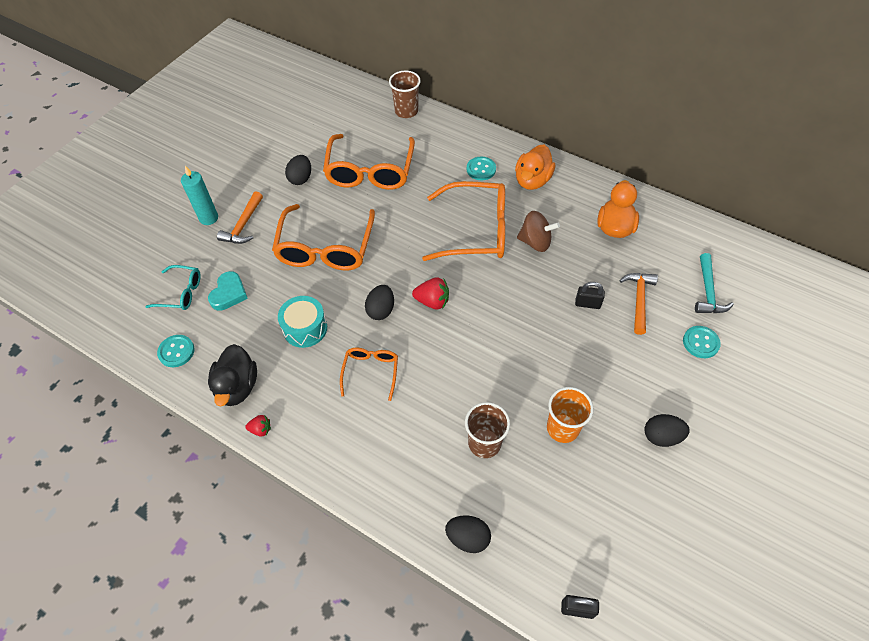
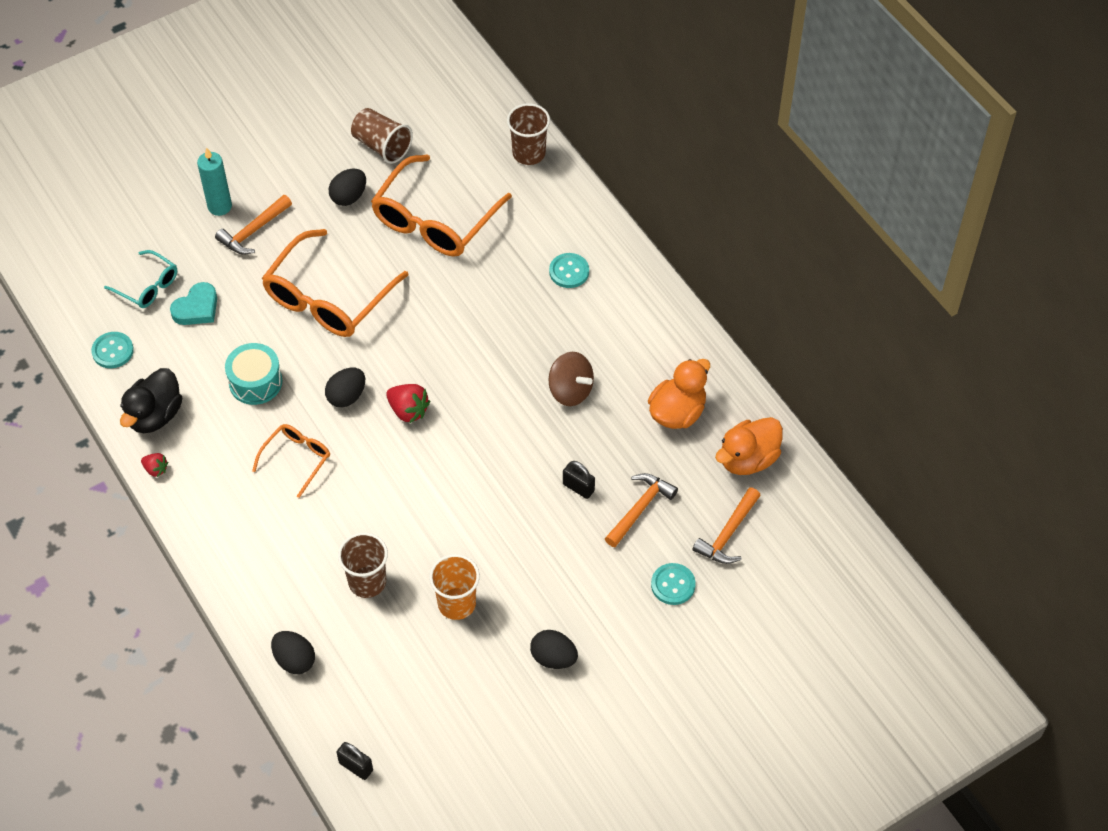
camera: 25 degrees right, 0 degrees up
orange glasses [422,181,505,261] -> none
orange duck [515,145,555,190] -> orange duck moved to [715,417,783,475]
turquoise hammer [695,253,734,313] -> orange hammer [693,487,761,564]
none -> brown cup [351,108,413,164]

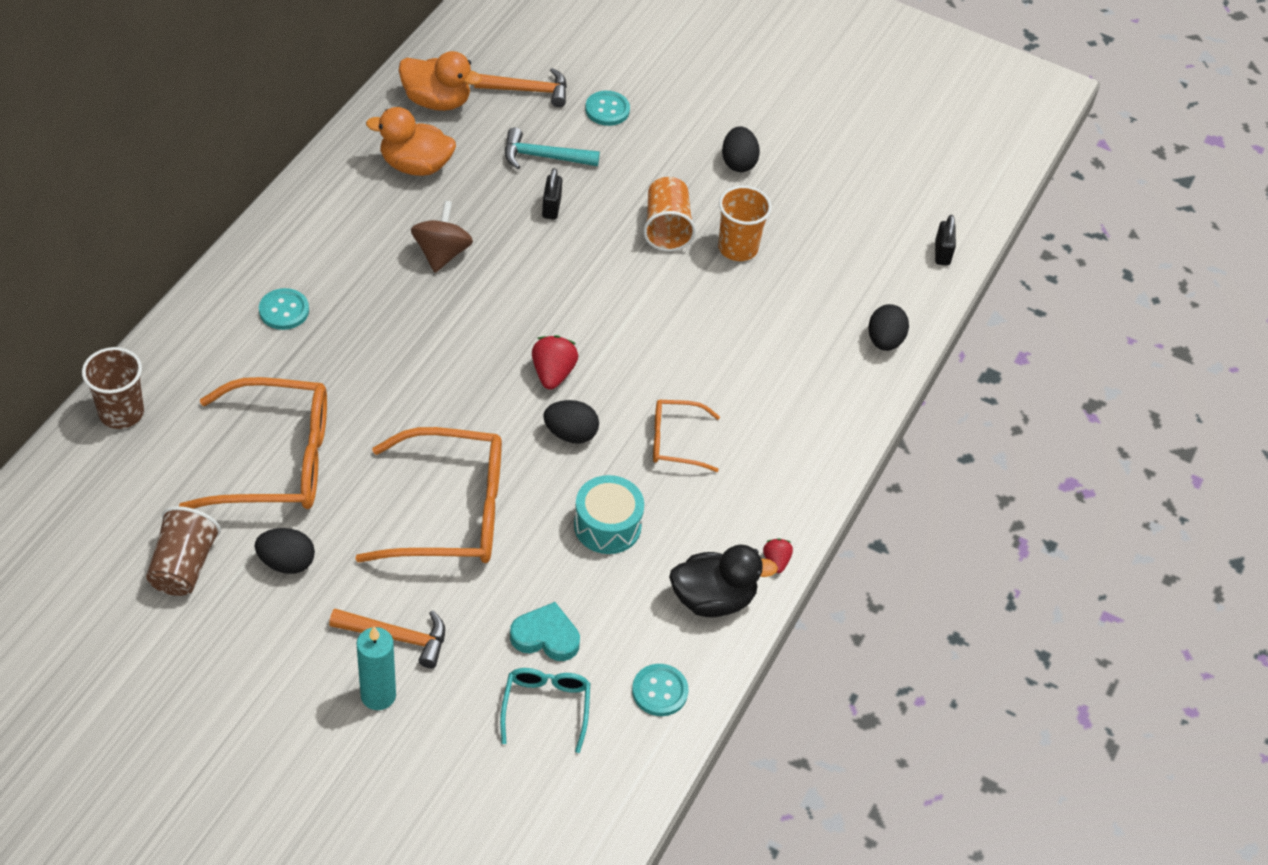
camera: 125 degrees left, 5 degrees down
brown cup [338,532,388,598] -> none
orange hammer [605,473,678,547] -> turquoise hammer [505,127,600,169]
none -> orange cup [643,177,696,251]

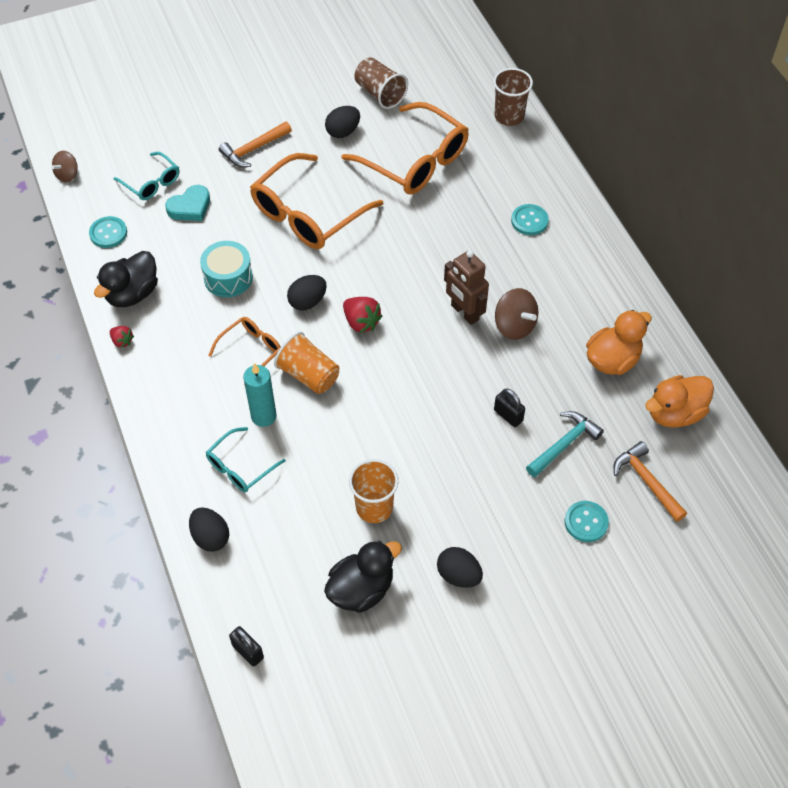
camera: 135 degrees right, 5 degrees up
orange glasses [179,377,327,509] -> orange glasses turned 90 degrees counterclockwise [342,102,469,194]
turquoise candle [356,627,396,710] -> turquoise candle moved to [243,363,277,427]
orange hammer [474,68,567,107] -> orange hammer turned 105 degrees clockwise [614,441,687,522]
orange cup [643,177,696,251] -> orange cup moved to [274,332,339,394]
none -> brown spinning top [51,151,78,182]
none -> turquoise glasses [206,427,285,492]
none -> black duck [324,540,402,613]
none -> brown robot [444,250,489,325]

